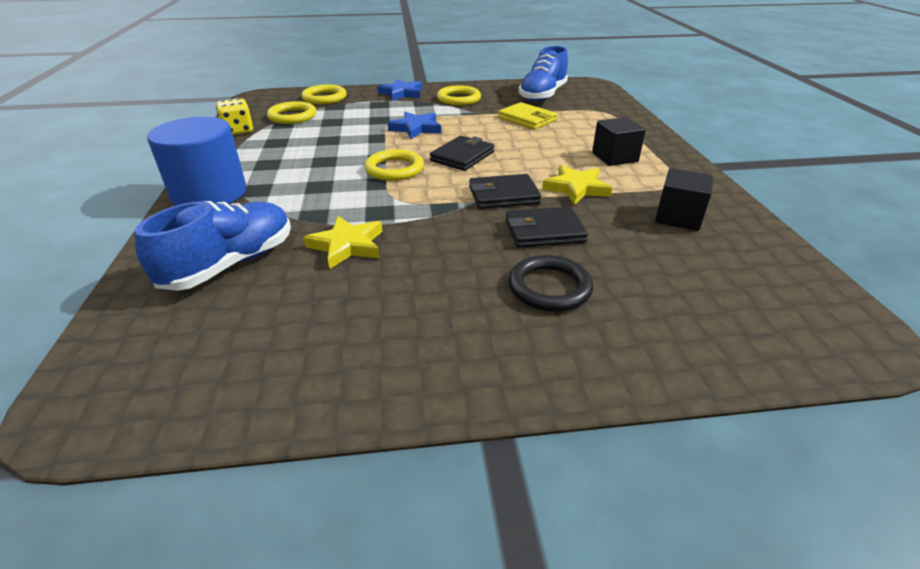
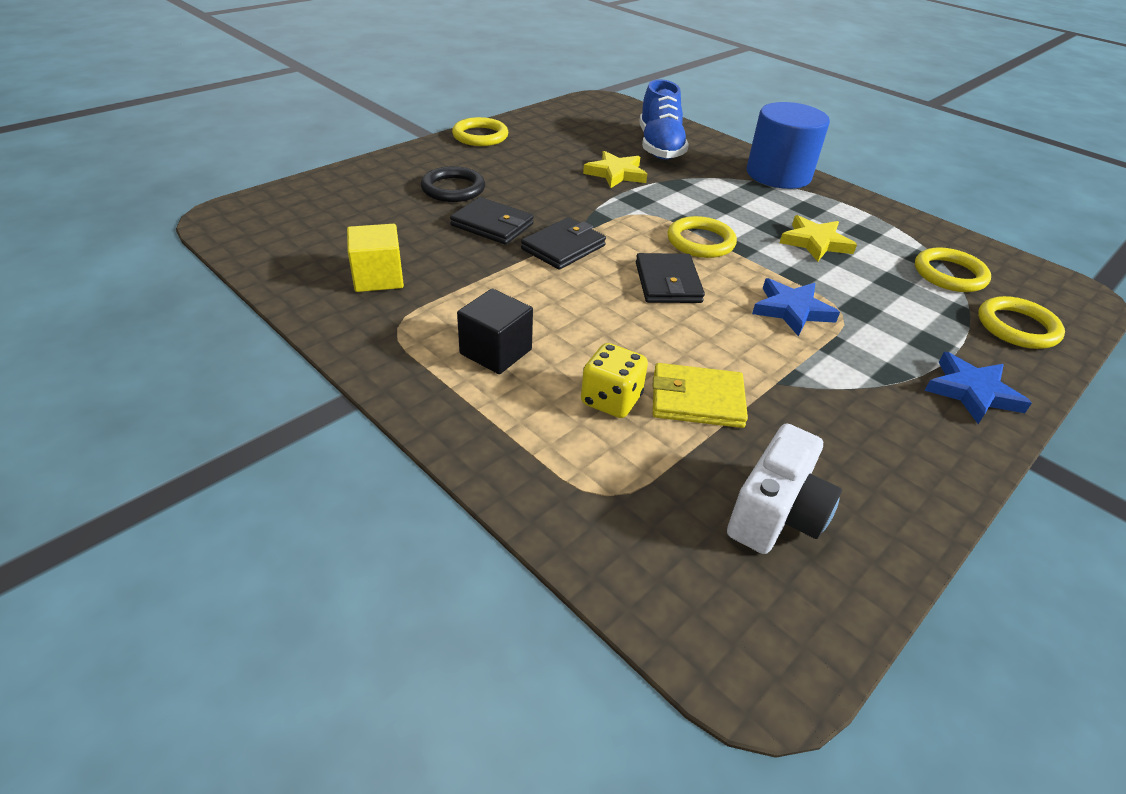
camera: 140 degrees right, 5 degrees up
yellow dice [216,98,253,135] -> yellow dice moved to [581,343,648,418]
yellow ring [437,86,481,105] -> yellow ring moved to [452,117,508,146]
black wallet [506,206,588,248] -> black wallet turned 75 degrees clockwise [450,197,534,245]
blue shoe [519,46,568,102] -> white camera [727,423,842,554]
yellow star [542,165,612,205] -> yellow star moved to [780,215,857,262]
black cube [655,168,714,231] -> yellow cube [347,224,404,292]

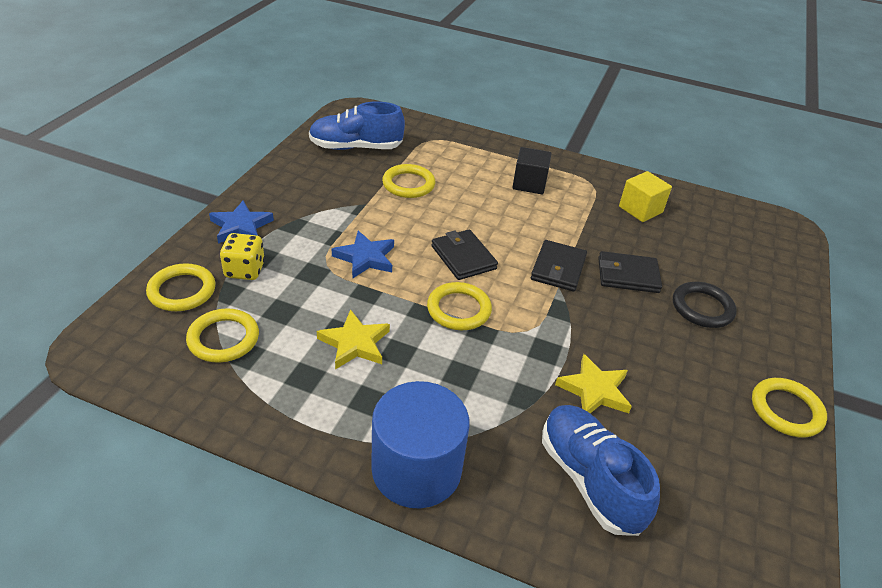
camera: 155 degrees right, 0 degrees up
yellow dice [581,343,648,418] -> yellow dice moved to [220,233,265,280]
yellow wallet [653,363,748,428] -> yellow ring [382,164,435,198]
white camera [727,423,842,554] -> blue shoe [309,102,405,150]

